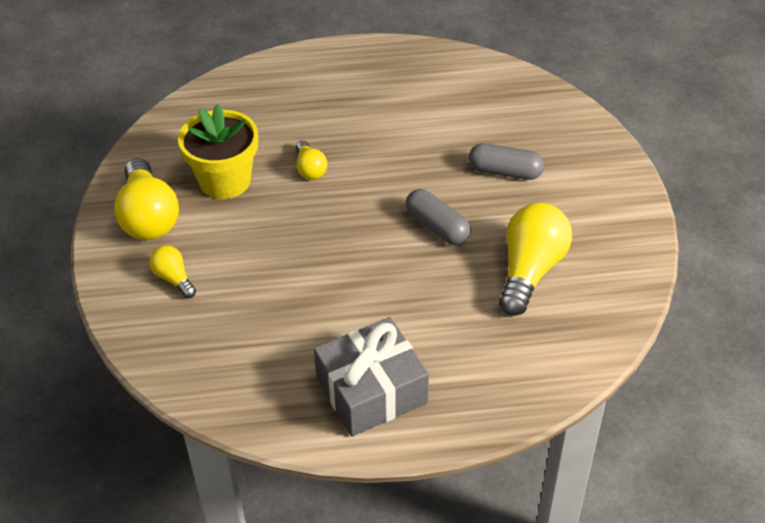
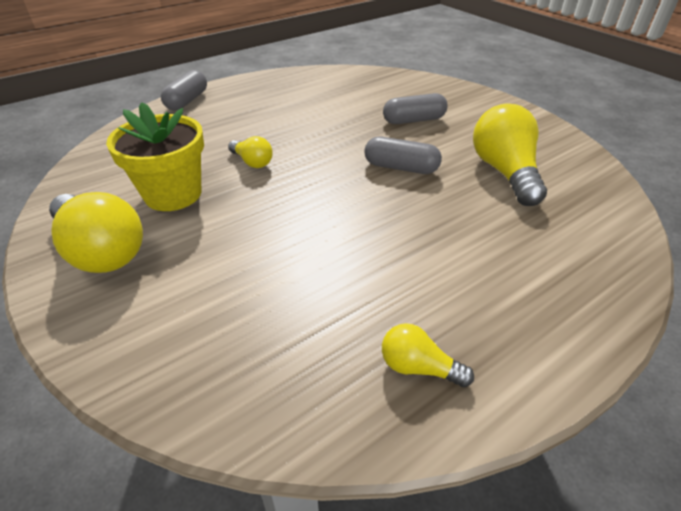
camera: 30 degrees left, 5 degrees down
yellow light bulb [149,245,196,298] -> yellow light bulb moved to [382,323,474,387]
grey gift [314,317,429,436] -> none
none -> grey capsule [161,70,207,111]

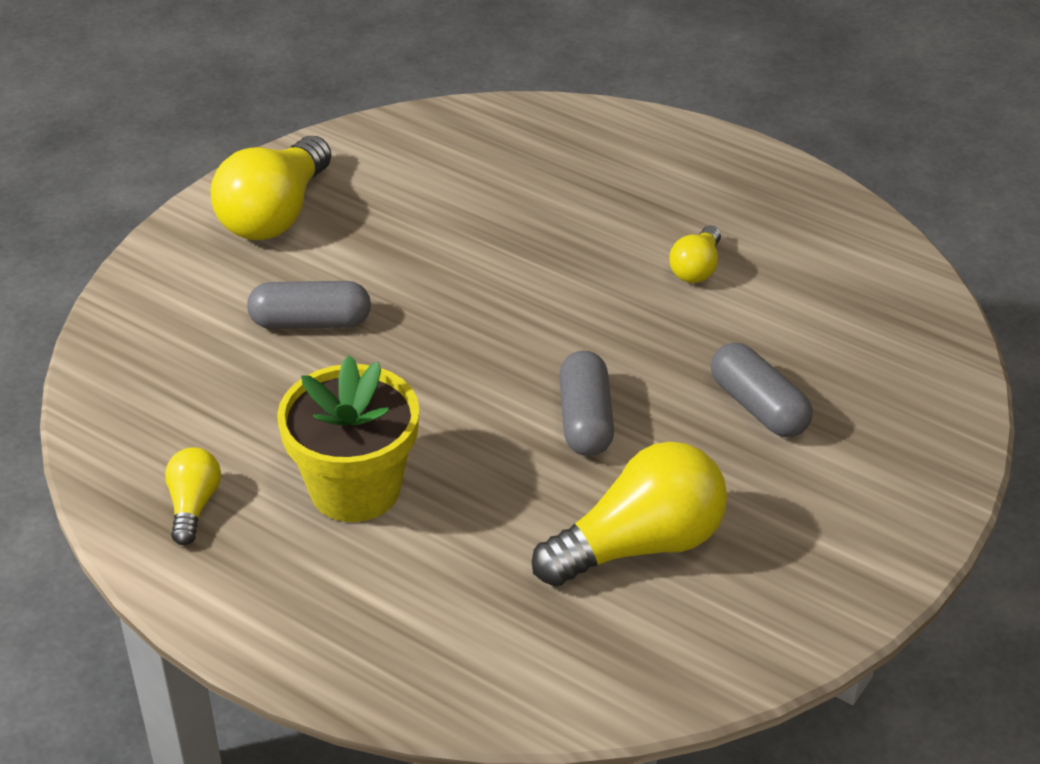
camera: 70 degrees right, 0 degrees up
yellow flower pot [106,102,204,211] -> yellow flower pot moved to [277,355,419,522]
grey capsule [161,70,207,111] -> grey capsule moved to [247,281,371,329]
yellow light bulb [228,136,273,168] -> yellow light bulb moved to [669,226,721,283]

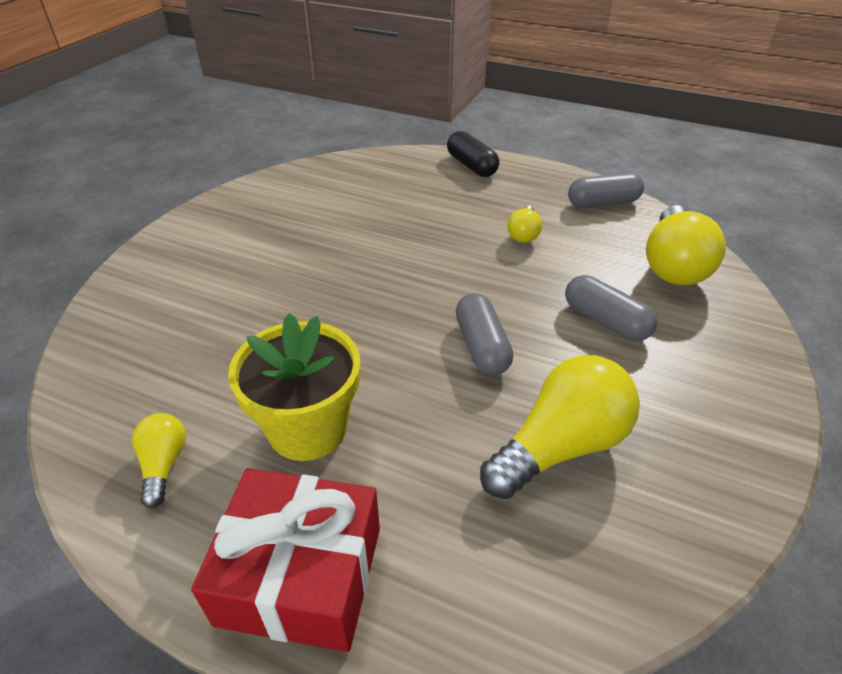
camera: 10 degrees left, 0 degrees up
yellow light bulb [210,136,331,240] -> yellow light bulb moved to [646,205,726,285]
grey capsule [247,281,371,329] -> grey capsule moved to [568,173,644,208]
none -> red gift [191,468,380,652]
none -> black capsule [447,131,499,177]

